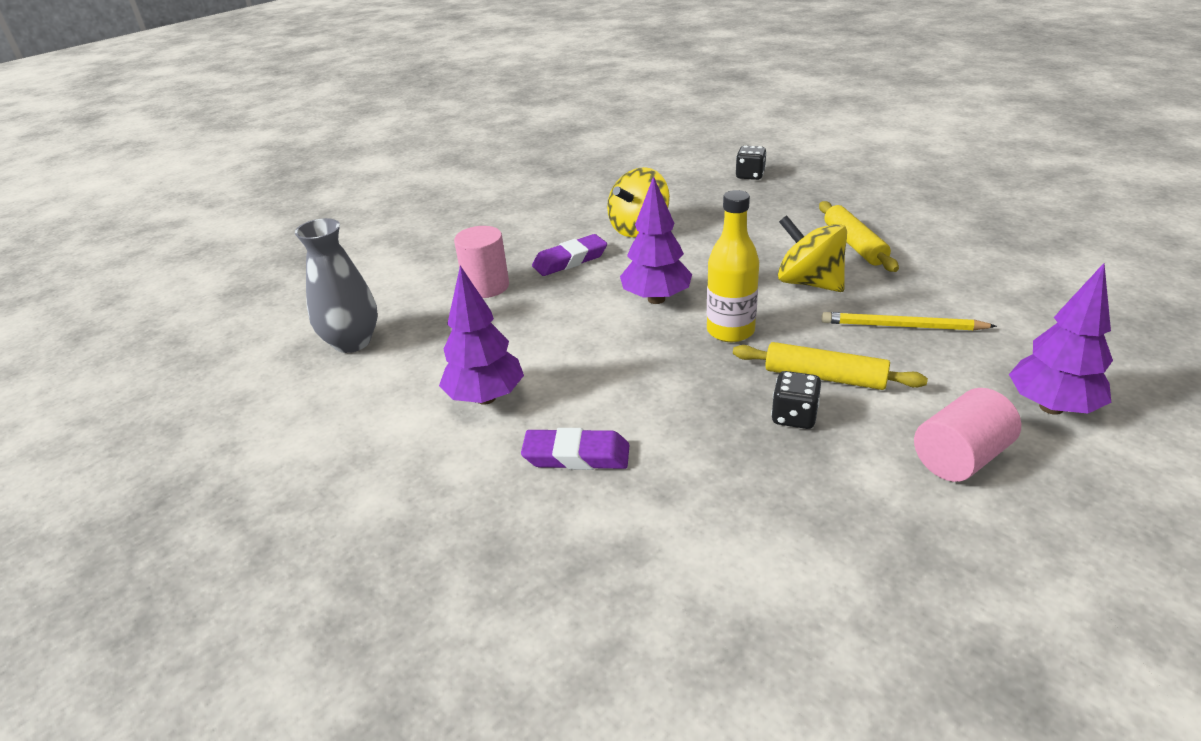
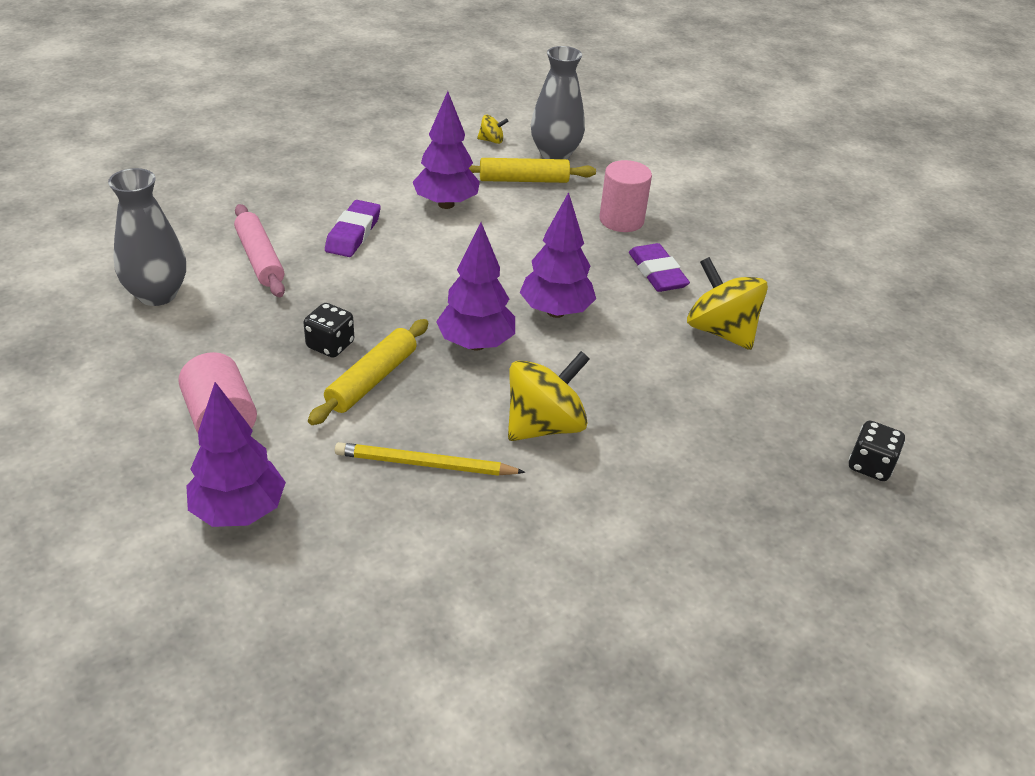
camera: 95 degrees right, 5 degrees up
yellow bottle [707,190,759,342] -> purple tree [436,222,515,350]
yellow rolling pin [819,201,899,272] -> yellow rolling pin moved to [469,158,596,183]
yellow pencil [821,312,997,331] -> yellow pencil turned 105 degrees counterclockwise [335,442,526,476]
none -> grey vase [108,168,186,306]
none -> pink rolling pin [234,204,285,297]
none -> yellow spinning top [477,115,508,144]

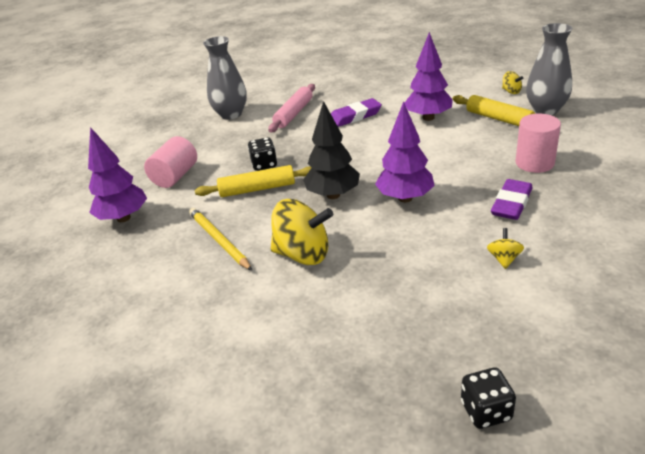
camera: 55 degrees right, 5 degrees down
purple tree [436,222,515,350] -> black tree [303,101,360,199]
yellow spinning top [687,257,768,350] -> yellow spinning top [487,228,524,269], size x0.46

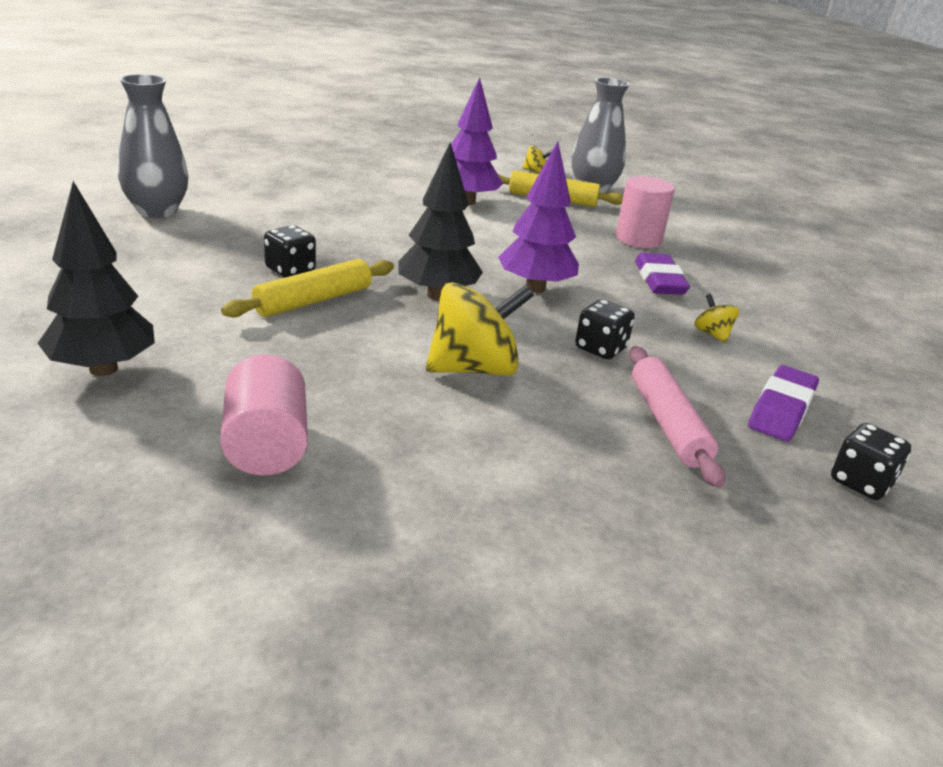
camera: 40 degrees left, 5 degrees down
purple tree [88,127,147,222] -> black tree [38,181,155,376]
pink cylinder [144,136,197,188] -> pink cylinder moved to [220,354,308,476]
yellow pencil [189,208,252,271] -> none
pink rolling pin [268,84,315,133] -> pink rolling pin moved to [629,346,725,488]
purple eraser [331,98,382,127] -> purple eraser moved to [748,365,819,442]
none -> black dice [575,300,635,359]

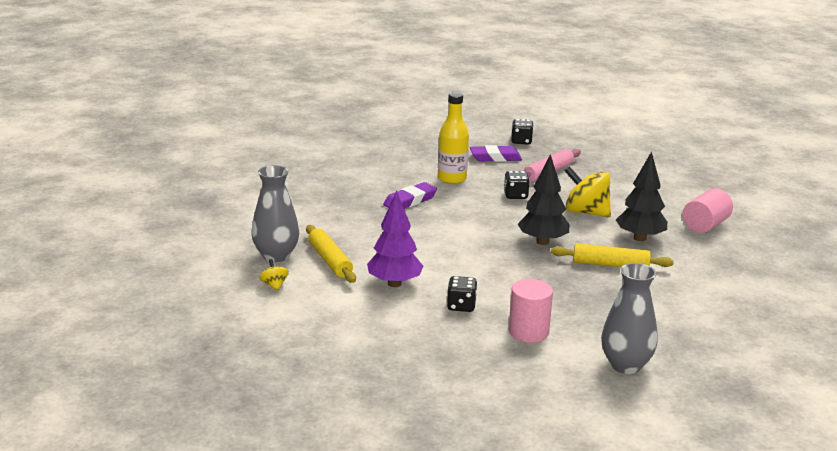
camera: 125 degrees left, 5 degrees down
black tree [38,181,155,376] -> black tree moved to [616,151,667,241]
black dice [264,225,316,277] -> black dice moved to [447,276,477,312]
purple tree [498,141,579,293] -> none
pink cylinder [616,176,675,248] -> pink cylinder moved to [509,279,553,343]
yellow spinning top [694,294,739,343] -> yellow bottle [438,92,469,184]

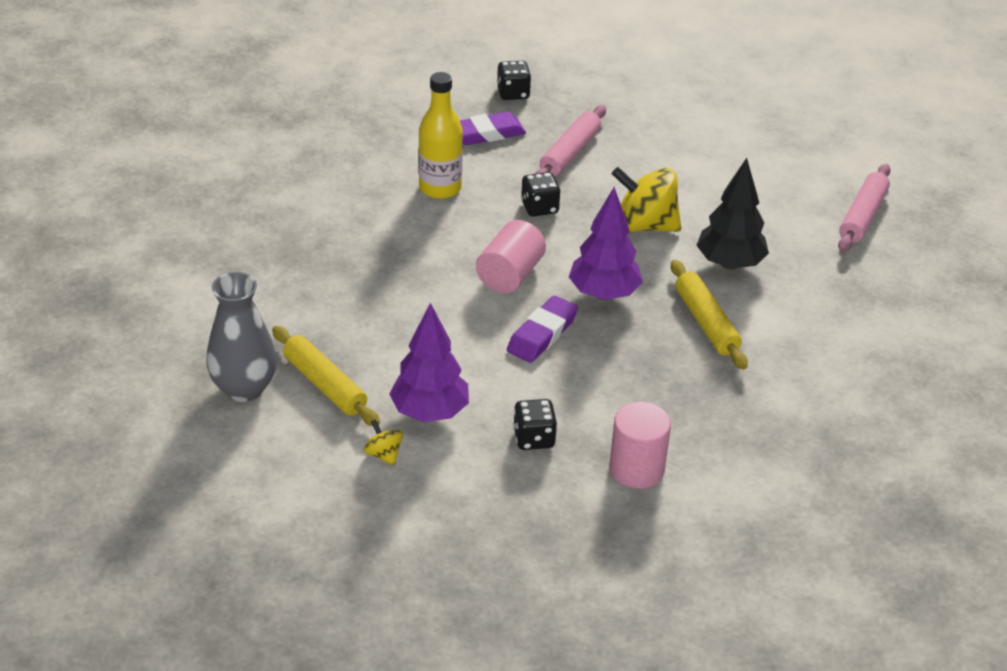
camera: 15 degrees left, 15 degrees up
yellow spinning top [259,259,289,291] -> yellow spinning top moved to [364,419,403,466]
purple eraser [383,182,437,209] -> purple eraser moved to [507,295,578,363]
black tree [518,154,569,245] -> purple tree [569,187,643,300]
yellow rolling pin [551,243,674,267] -> yellow rolling pin turned 75 degrees clockwise [671,260,748,370]
grey vase [601,263,658,374] -> none
pink cylinder [683,188,733,233] -> pink cylinder moved to [476,220,546,293]
none -> pink rolling pin [838,164,891,252]

